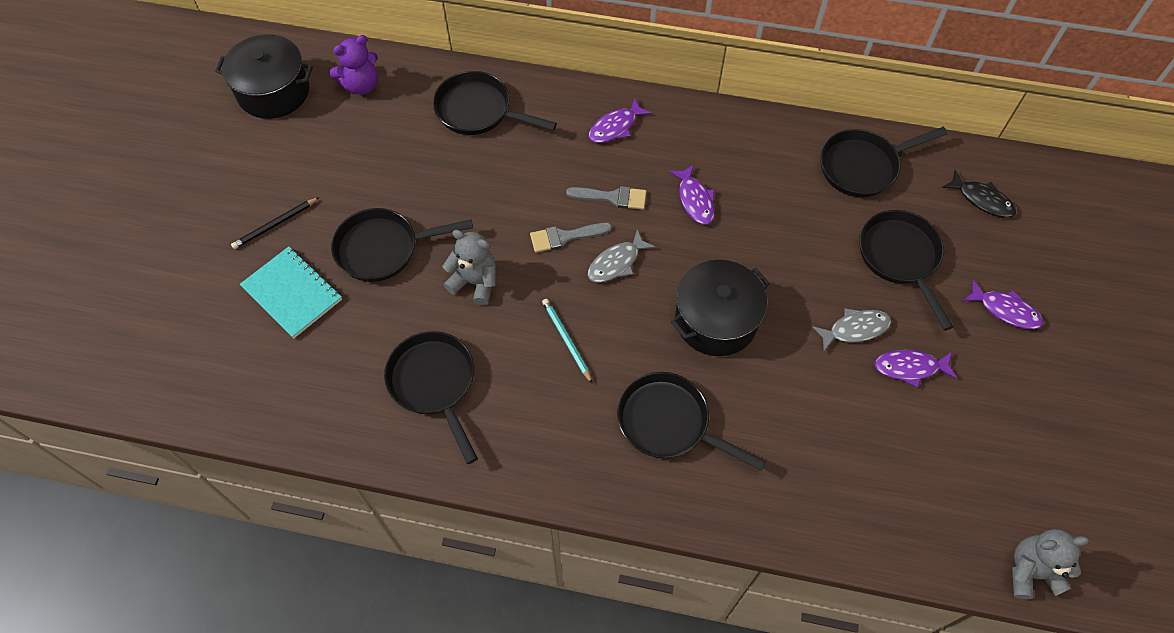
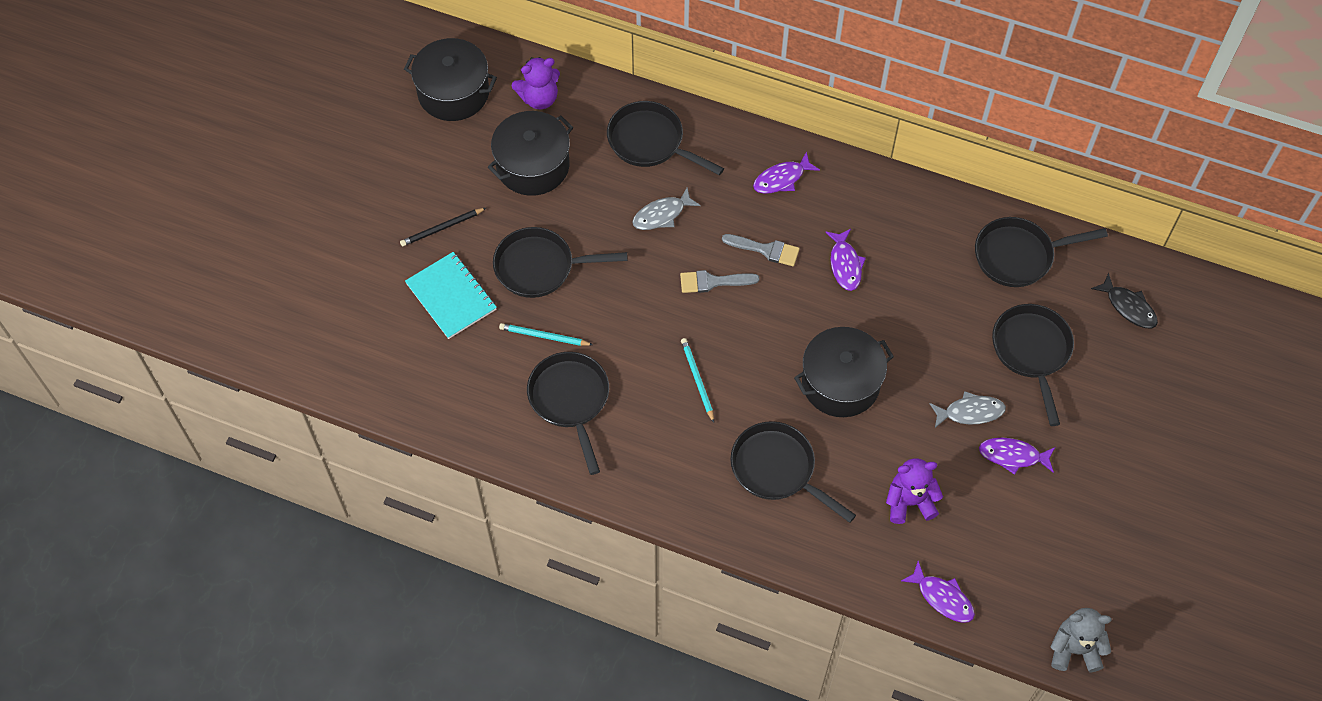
camera: 10 degrees right, 0 degrees up
grey teddy bear [443,230,496,305] -> none
grey fish [588,230,656,283] -> grey fish moved to [632,187,701,230]
purple fish [963,280,1043,329] -> purple fish moved to [901,561,975,623]
none -> black pot [488,111,573,196]
none -> turquoise pencil [499,323,593,346]
none -> purple teddy bear [886,458,943,524]

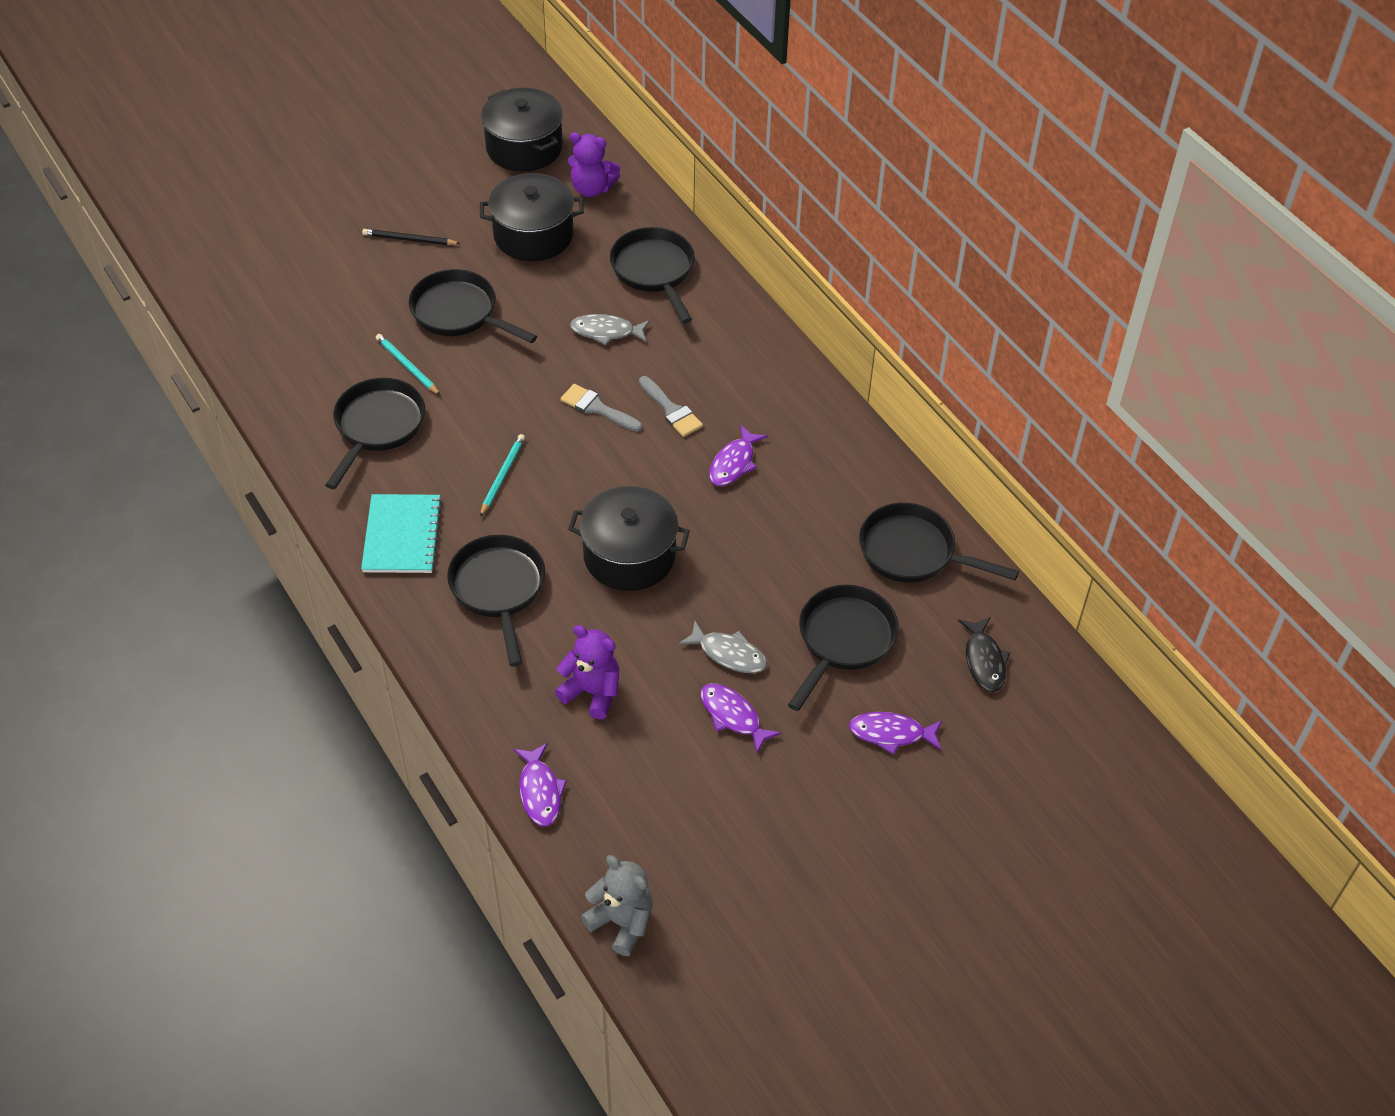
camera: 35 degrees right, 10 degrees down
turquoise notebook [405,252,497,339] -> turquoise notebook moved to [361,494,442,573]
purple fish [753,151,820,194] -> purple fish moved to [849,712,942,754]

